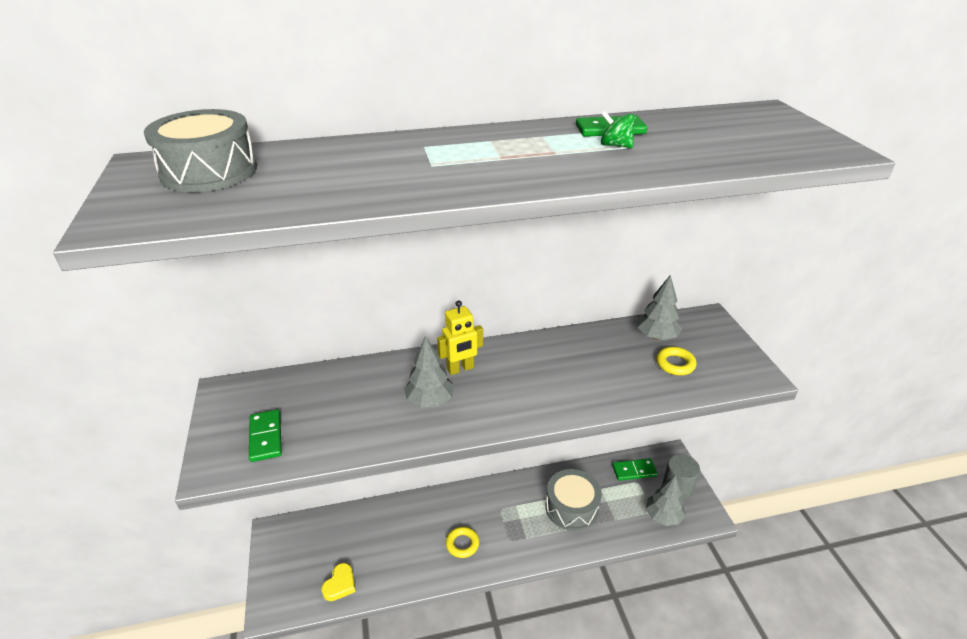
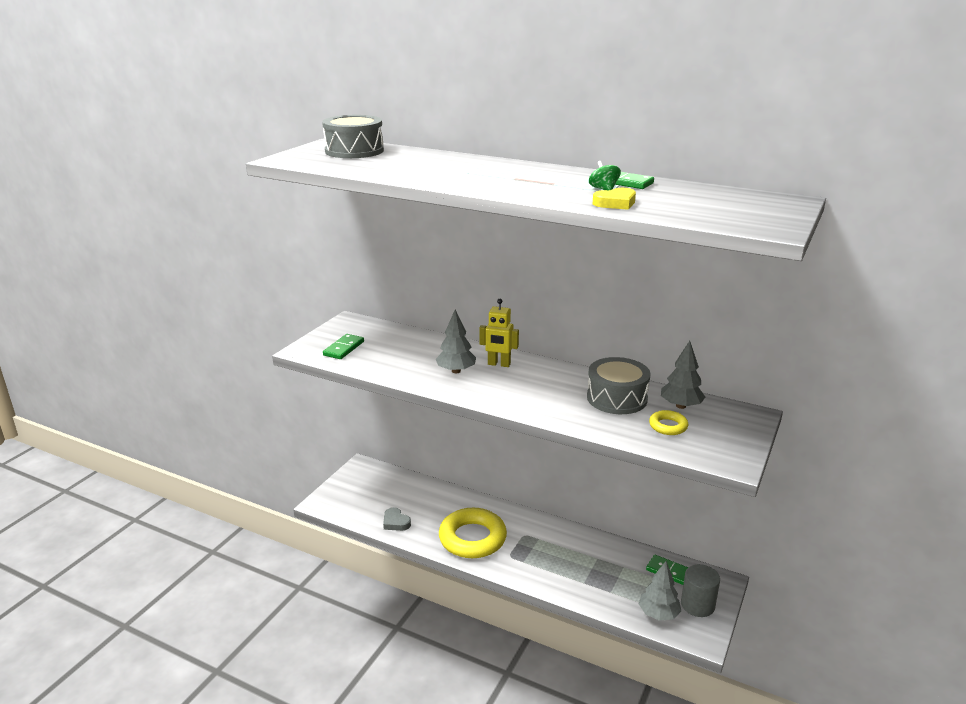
camera: 40 degrees right, 10 degrees down
yellow heart [321,563,356,601] -> yellow heart moved to [593,188,636,210]
yellow ring [446,527,479,558] -> yellow ring [439,508,507,558], size x2.19
grey drum [545,469,602,531] -> grey drum moved to [587,357,650,414]
none -> grey heart [383,507,411,531]

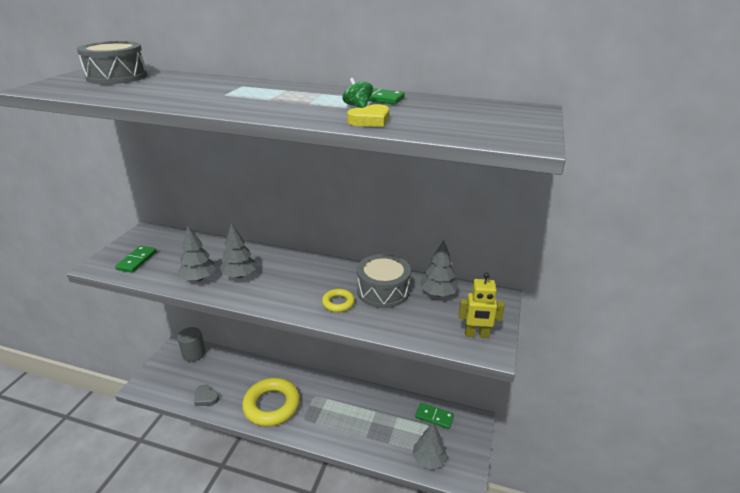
camera: 10 degrees left, 5 degrees up
yellow robot [479,299,519,367] -> yellow robot moved to [459,272,505,338]
yellow ring [649,410,688,435] -> yellow ring moved to [322,289,355,312]
grey cylinder [681,564,720,617] -> grey cylinder moved to [177,327,206,362]
none -> grey tree [178,226,217,281]

